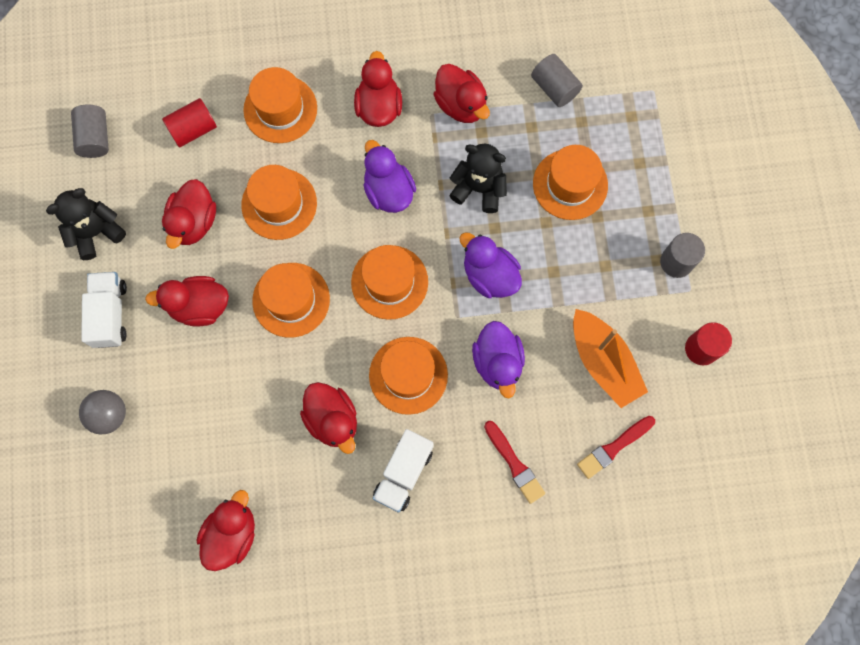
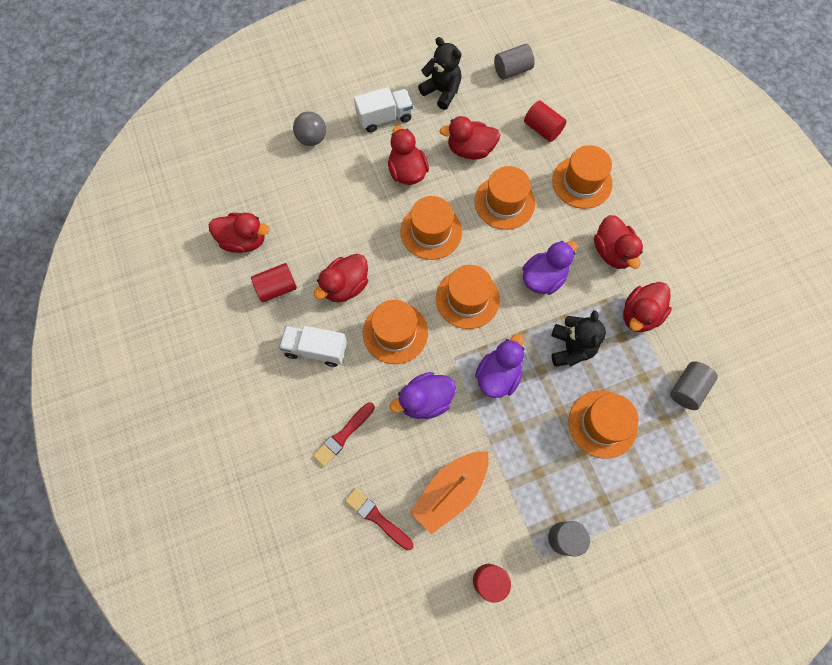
camera: 75 degrees right, 5 degrees down
red duck [354,51,402,127] -> red duck turned 90 degrees clockwise [594,215,643,269]
none -> red cylinder [251,263,297,303]

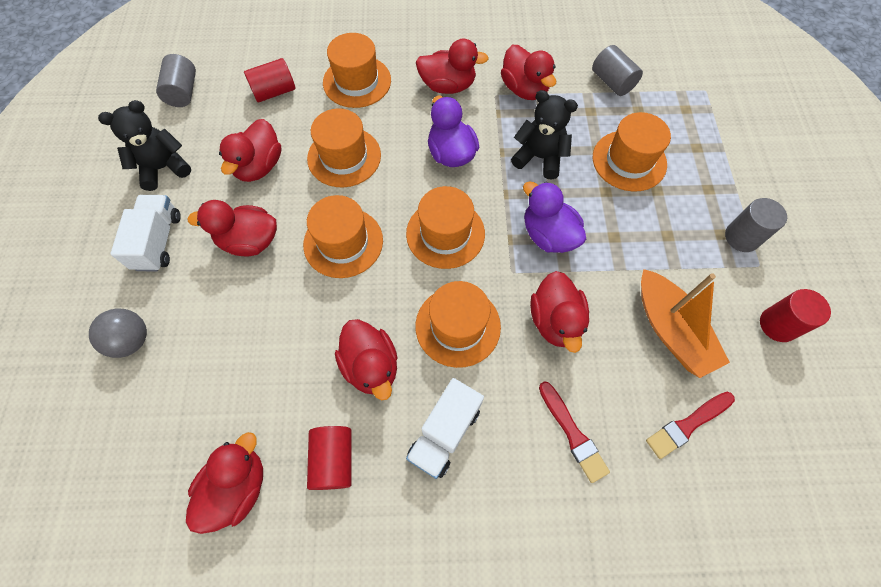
camera: 70 degrees left, 5 degrees down
purple duck [390,372,456,419] -> red duck [530,271,589,353]

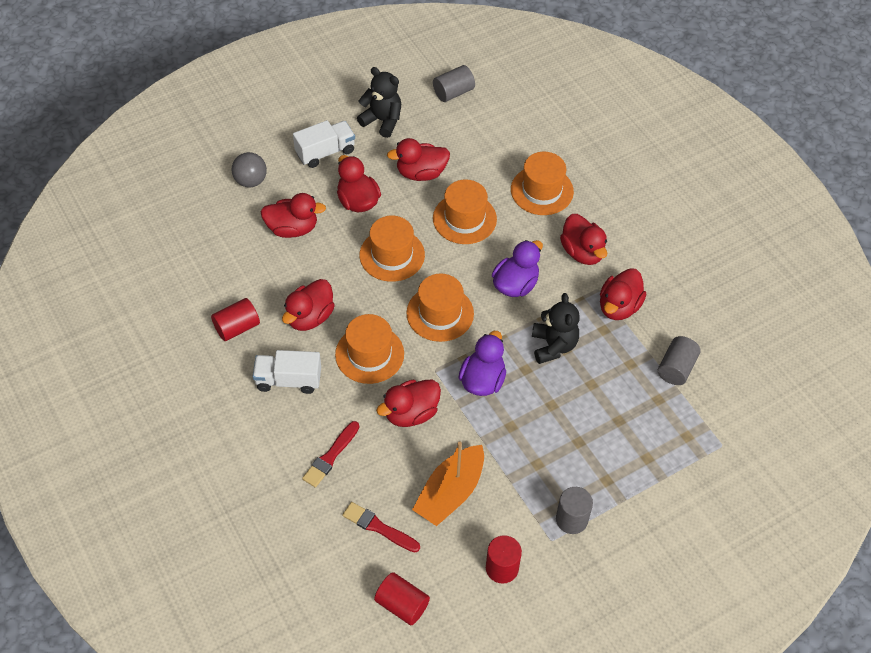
camera: 60 degrees right, 10 degrees down
red duck [186,432,263,534] -> red duck moved to [260,193,326,238]
red cylinder [244,58,295,103] -> red cylinder moved to [374,572,430,625]
orange hat [593,112,671,192] -> none

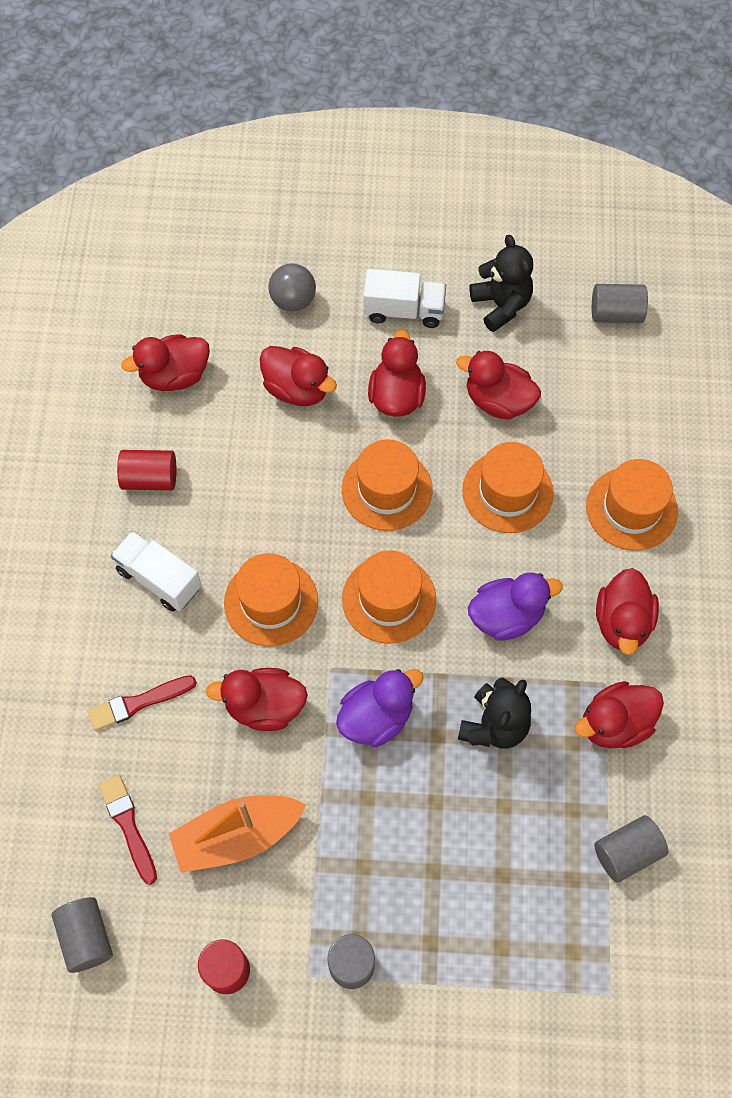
camera: 35 degrees right, 10 degrees up
red duck [282,279,335,331] -> red duck moved to [121,334,210,391]
red cylinder [374,572,430,625] -> grey cylinder [52,897,113,973]

